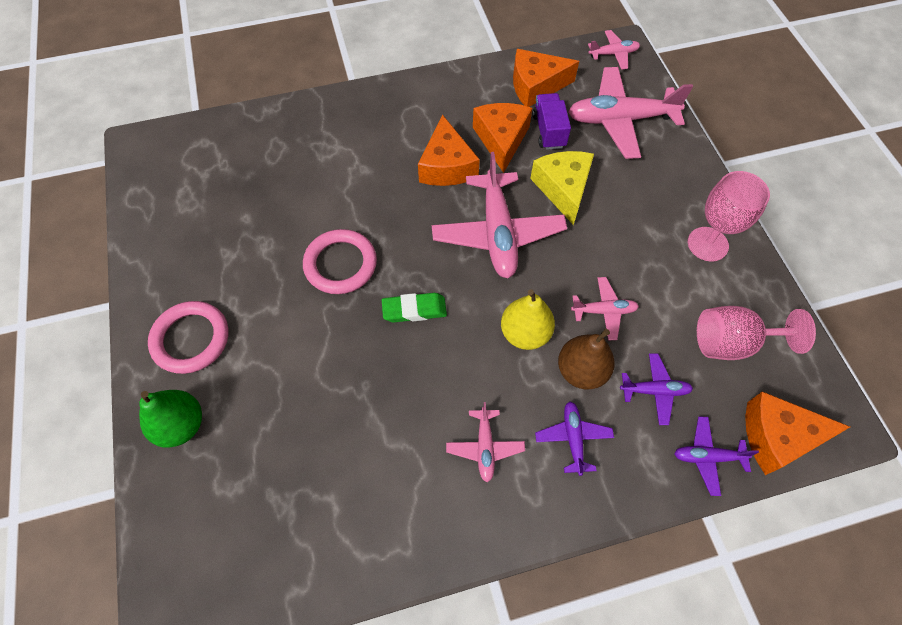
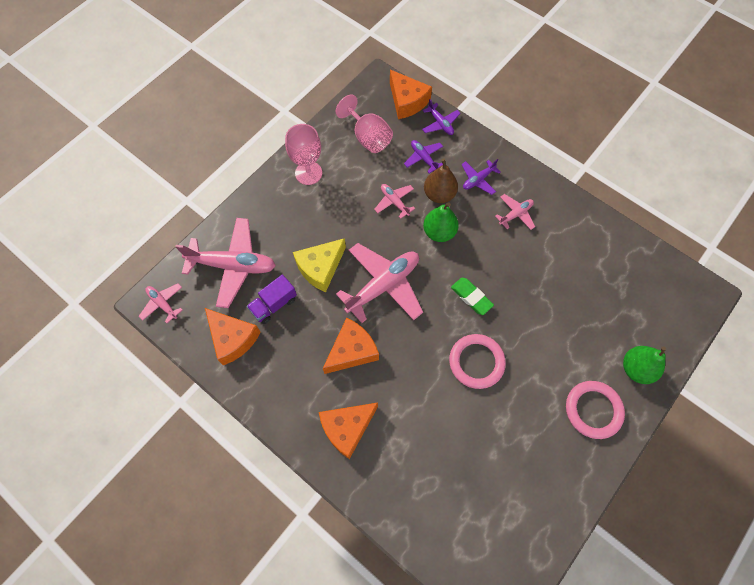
camera: 125 degrees left, 5 degrees up
orange cheese [473,103,532,173] -> orange cheese moved to [319,403,378,459]
yellow pear [501,289,555,350] -> green pear [423,202,459,242]
pink plane [568,67,693,159] -> pink plane turned 45 degrees counterclockwise [175,218,276,308]

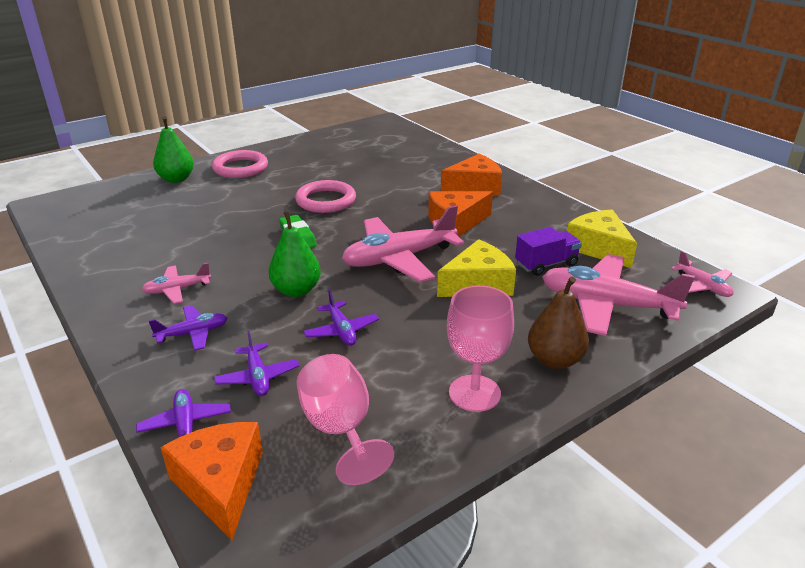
camera: 165 degrees left, 35 degrees down
orange cheese [205,308,261,365] -> yellow cheese [567,209,637,268]
pink plane [374,184,415,219] -> purple plane [304,290,379,346]
brown pear [424,159,458,203] -> brown pear moved to [528,277,589,369]

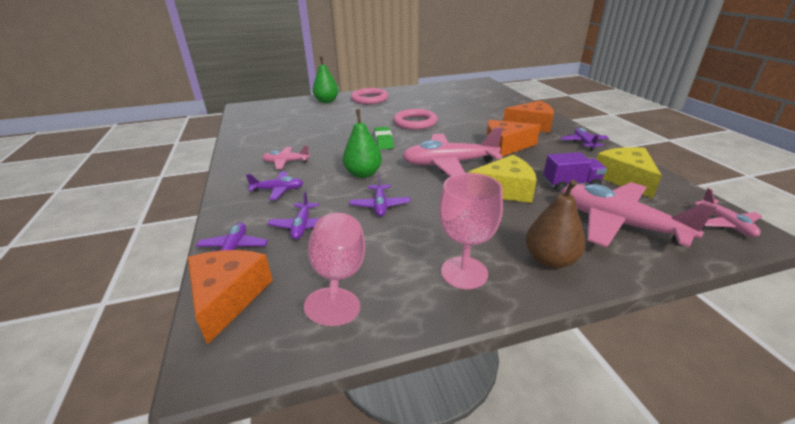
camera: 20 degrees right, 0 degrees up
none -> purple plane [561,128,609,151]

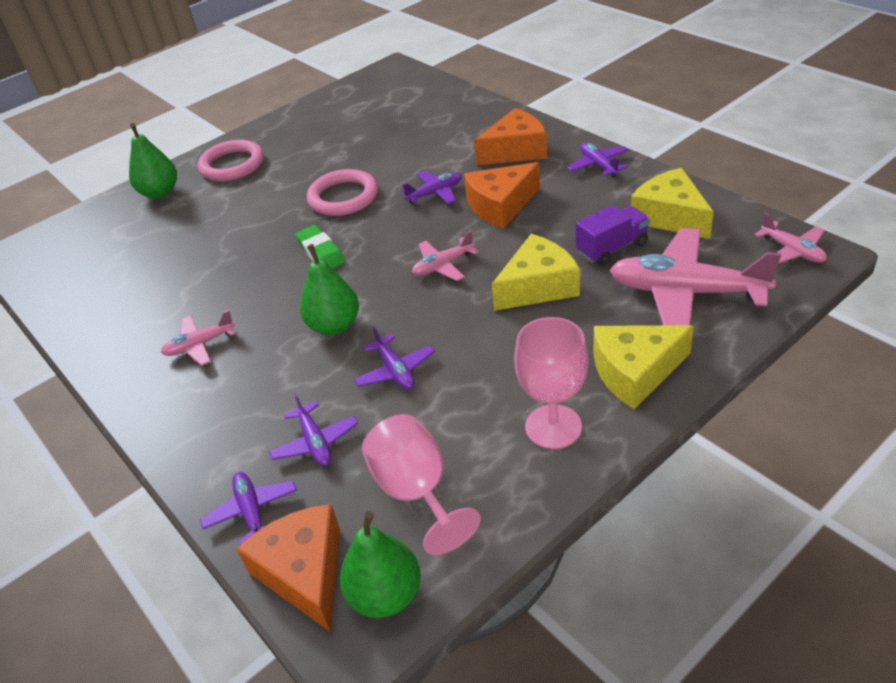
camera: 20 degrees left, 10 degrees up
purple plane [246,171,303,200] -> purple plane moved to [401,171,462,204]
pink plane [402,127,503,177] -> pink plane [412,230,479,281], size x0.50
brown pear [526,180,586,269] -> yellow cheese [593,325,694,409]
none -> green pear [340,511,421,618]

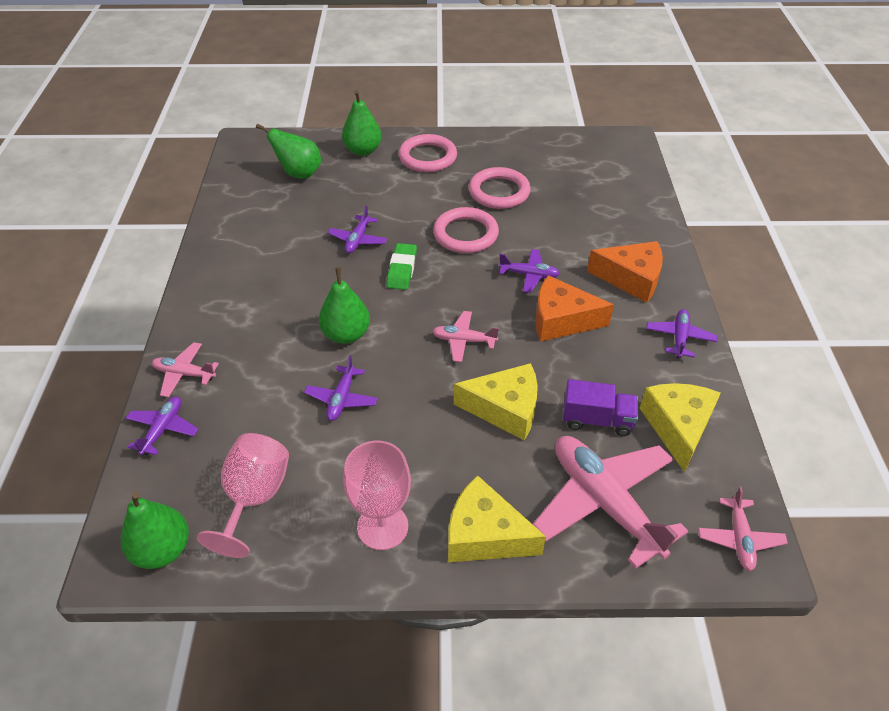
camera: 35 degrees right, 5 degrees up
pink plane [161,310,236,366] -> pink plane moved to [152,342,219,397]
orange cheese [236,504,340,632] -> none
purple plane [269,392,358,466] -> purple plane moved to [327,205,387,253]
none -> green pear [256,124,321,178]
none -> pink ring [469,167,531,209]

